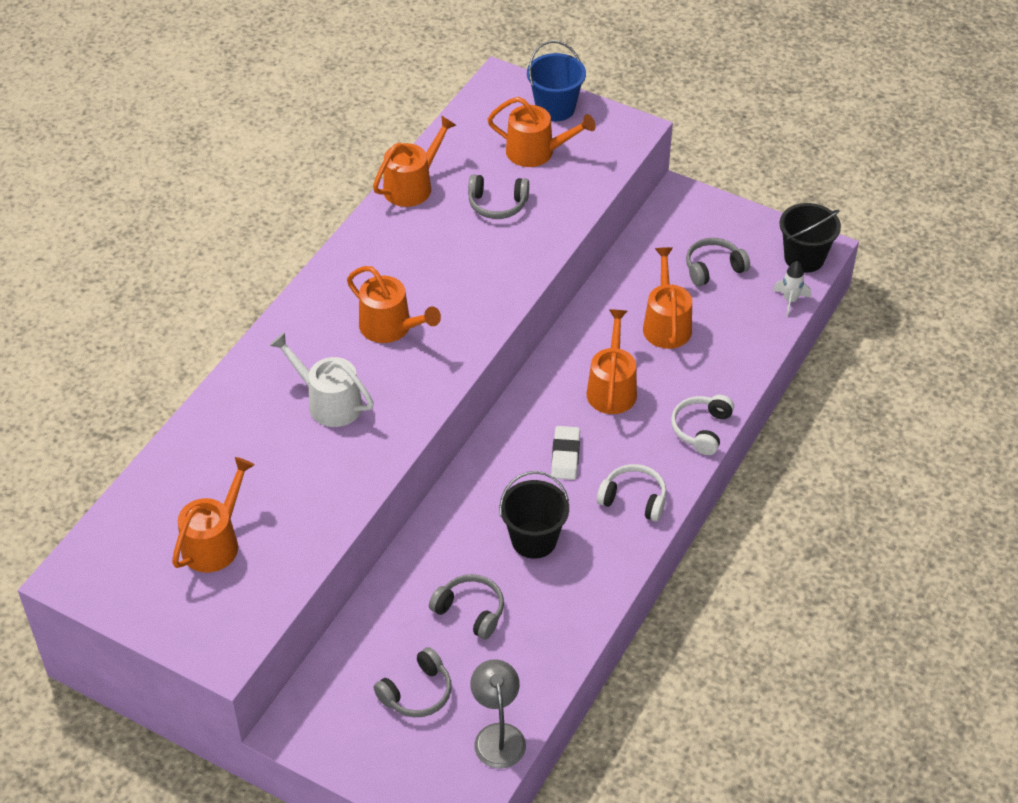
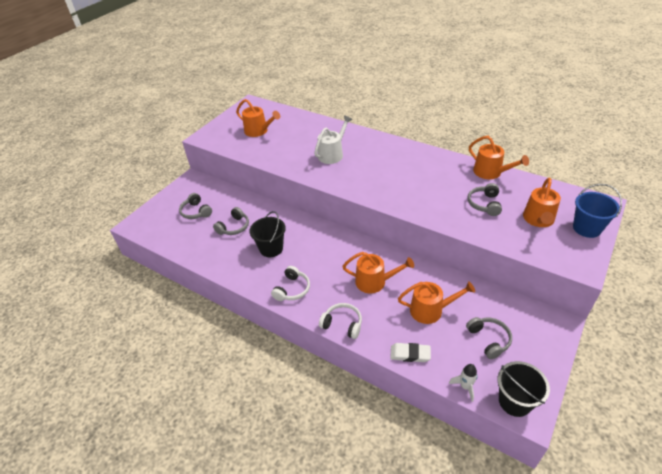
camera: 95 degrees right, 5 degrees down
orange watering can [347,266,441,343] -> none
grey lamp [470,659,526,769] -> none
white eraser [551,426,580,480] -> white eraser moved to [390,343,431,362]

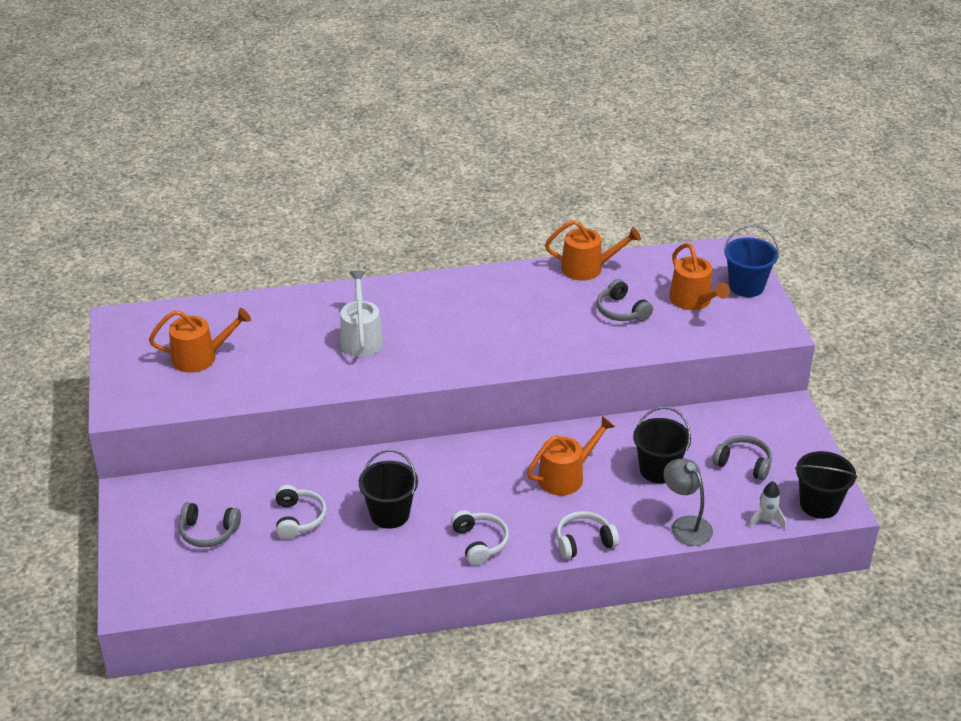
camera: 45 degrees left, 5 degrees down
grey headphones [213,207,249,235] -> white headphones [276,485,327,539]
white eraser [390,343,431,362] -> grey lamp [663,458,713,546]
orange watering can [398,281,475,324] -> black bucket [633,407,691,483]

